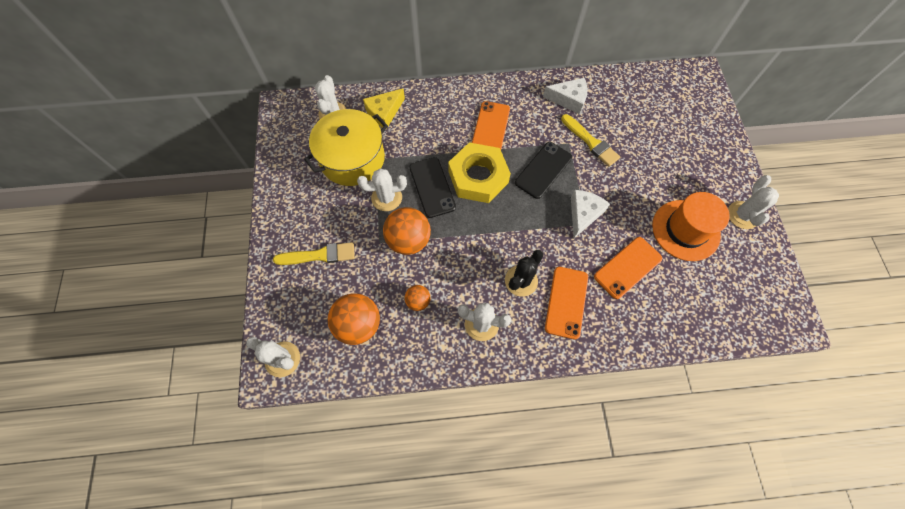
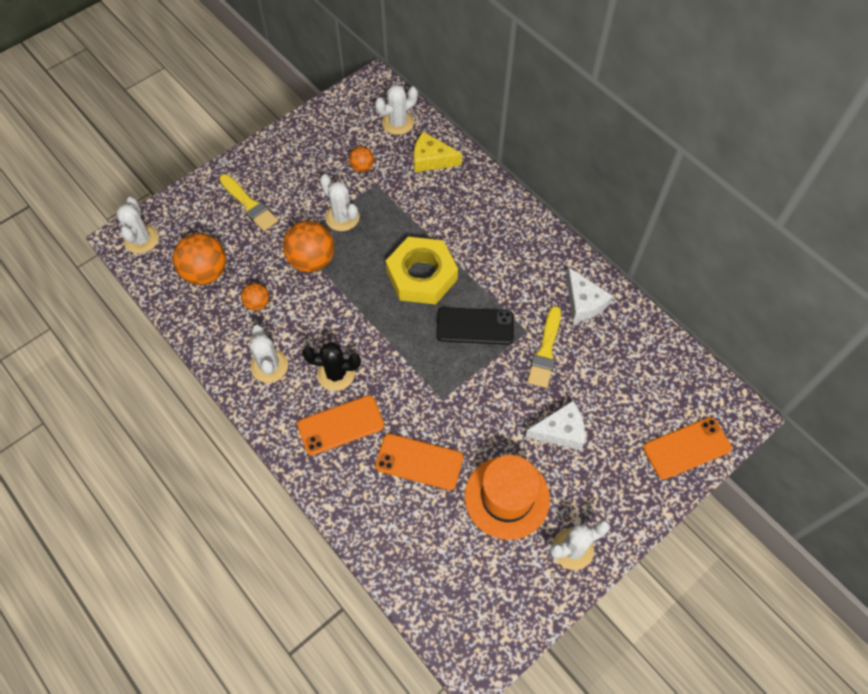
camera: 55 degrees right, 5 degrees down
yellow pot [304,109,388,186] -> orange ball [349,147,374,172]
black phone [409,157,456,218] -> none
orange phone [472,101,510,150] -> orange phone moved to [643,417,732,479]
white cheese [571,190,610,238] -> white cheese moved to [525,401,585,450]

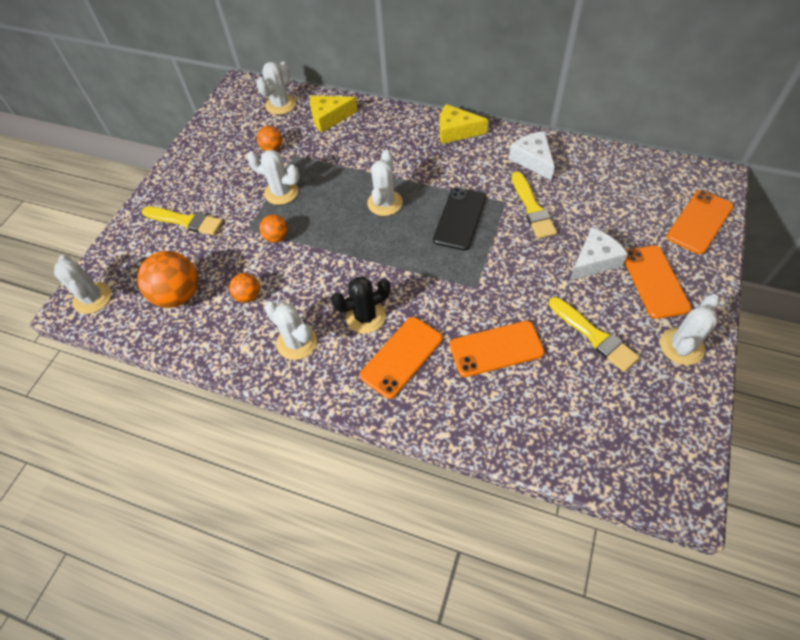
camera: 25 degrees left, 5 degrees down
orange ball [283,221,334,272] -> orange ball [259,215,288,243], size x0.53
yellow nut [386,237,458,305] -> white cactus [367,150,403,216]
black phone [436,307,514,345] -> black phone turned 45 degrees counterclockwise [433,187,486,251]
orange hat [465,455,550,540] -> yellow brush [549,297,639,372]
white cheese [566,267,612,322] -> white cheese turned 150 degrees counterclockwise [509,131,555,180]
none -> yellow cheese [439,104,488,144]
none -> orange phone [624,245,691,319]

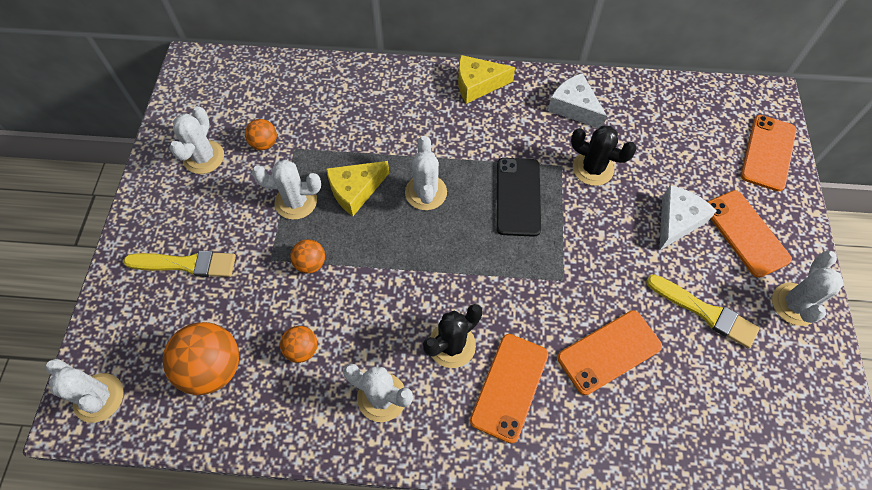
camera: 20 degrees left, 5 degrees up
white cactus [256,62,296,115] -> white cactus moved to [170,106,224,174]
yellow cheese [310,96,358,133] -> yellow cheese moved to [326,161,389,216]
yellow brush [512,171,557,239] -> black cactus [571,126,637,186]

